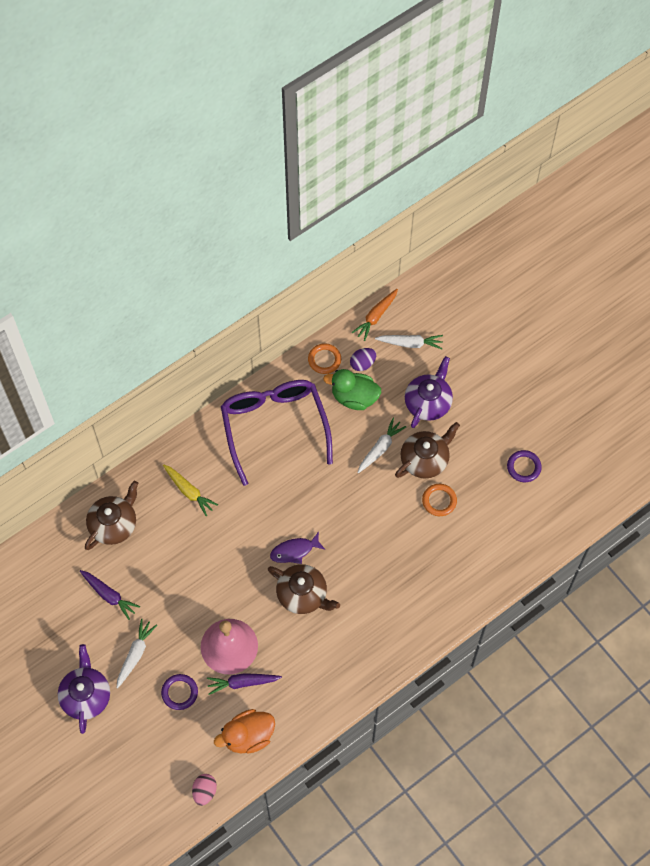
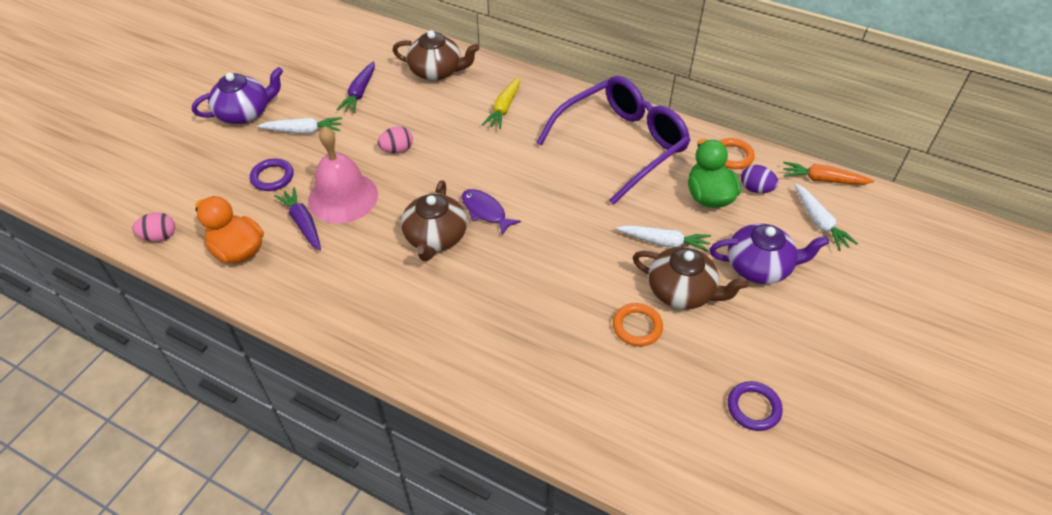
camera: 65 degrees right, 15 degrees down
none -> pink egg [378,126,413,153]

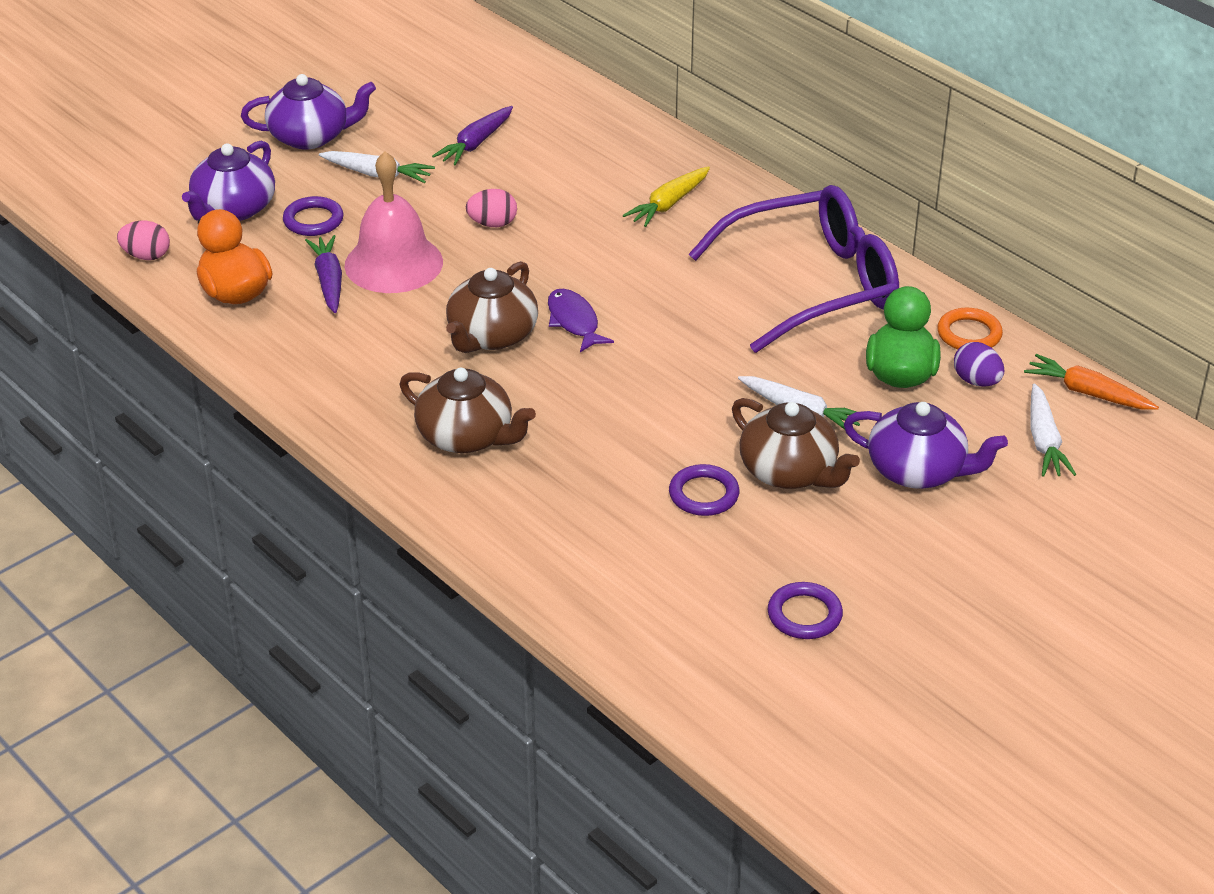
camera: 20 degrees right, 10 degrees down
brown teapot [393,30,479,81] -> brown teapot moved to [400,368,536,453]
orange ring [613,303,663,346] -> purple ring [669,464,740,516]
none -> purple teapot [182,141,275,221]

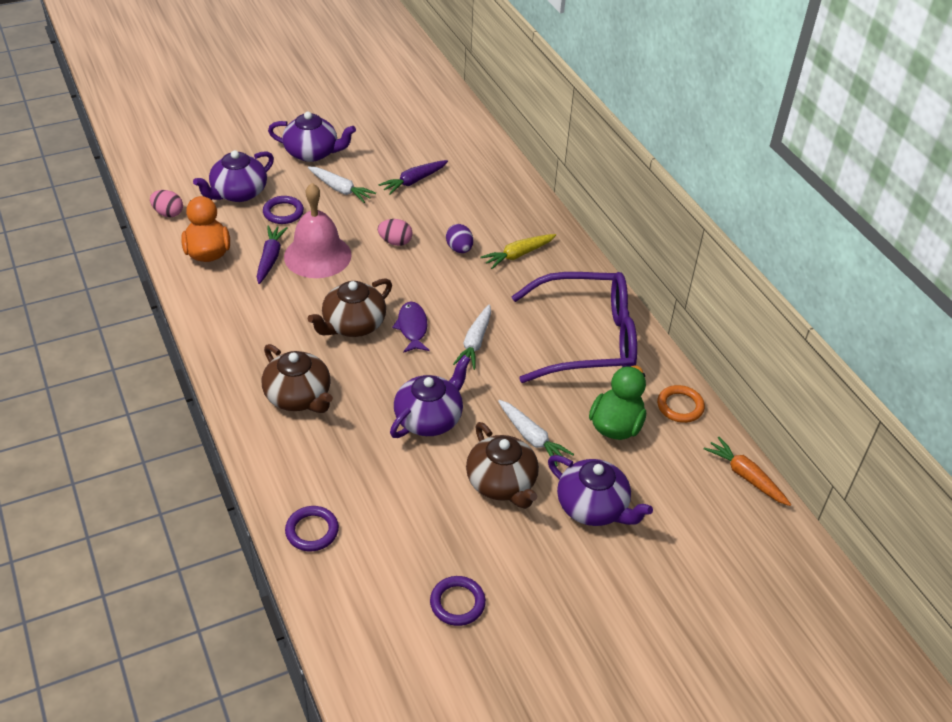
camera: 15 degrees right, 5 degrees up
purple ring [669,464,740,516] -> purple ring moved to [285,506,339,551]
purple egg [954,342,1004,387] -> purple egg moved to [446,224,473,253]
white carrot [1030,383,1077,477] -> white carrot moved to [453,304,491,370]
none -> purple teapot [390,355,470,438]

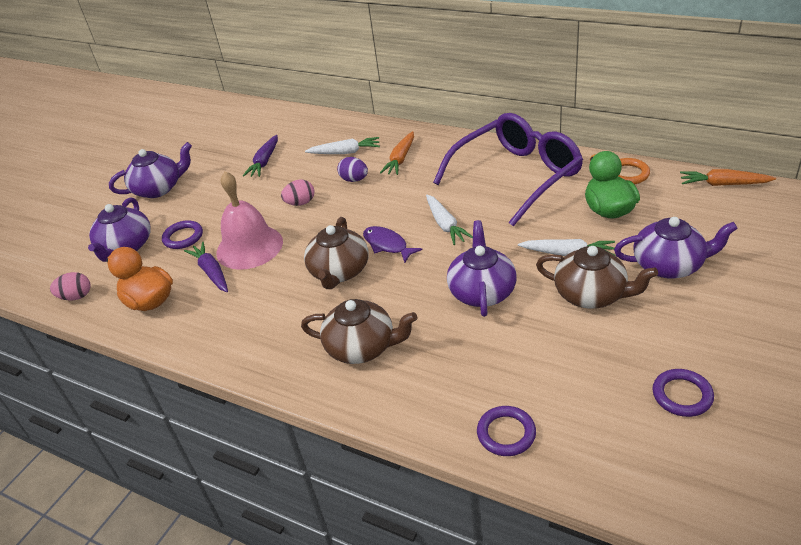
camera: 30 degrees left, 5 degrees down
white carrot [308,167,376,203] -> white carrot moved to [305,137,380,154]
yellow carrot [480,234,556,269] -> orange carrot [380,131,414,175]

